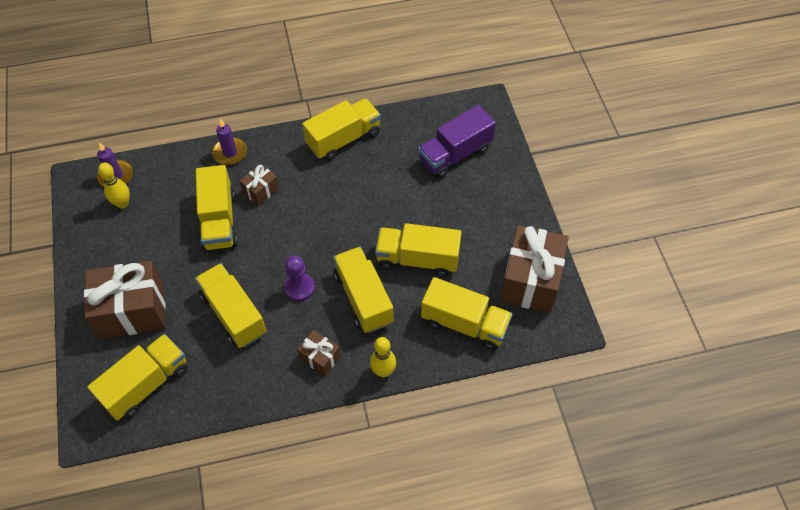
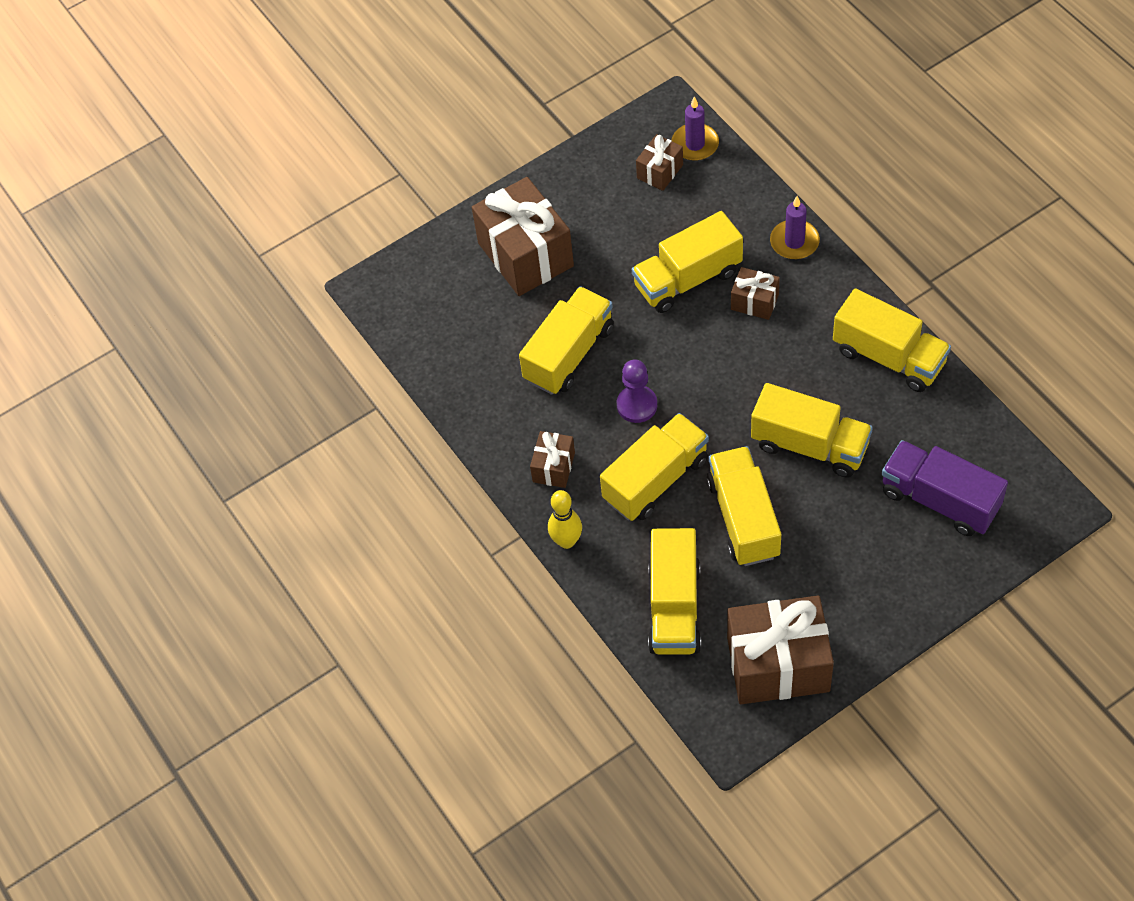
camera: 75 degrees right, 0 degrees up
yellow truck [87,334,188,421] -> yellow truck moved to [751,383,873,477]
yellow bowling pin [98,163,130,209] -> brown gift [636,134,683,191]

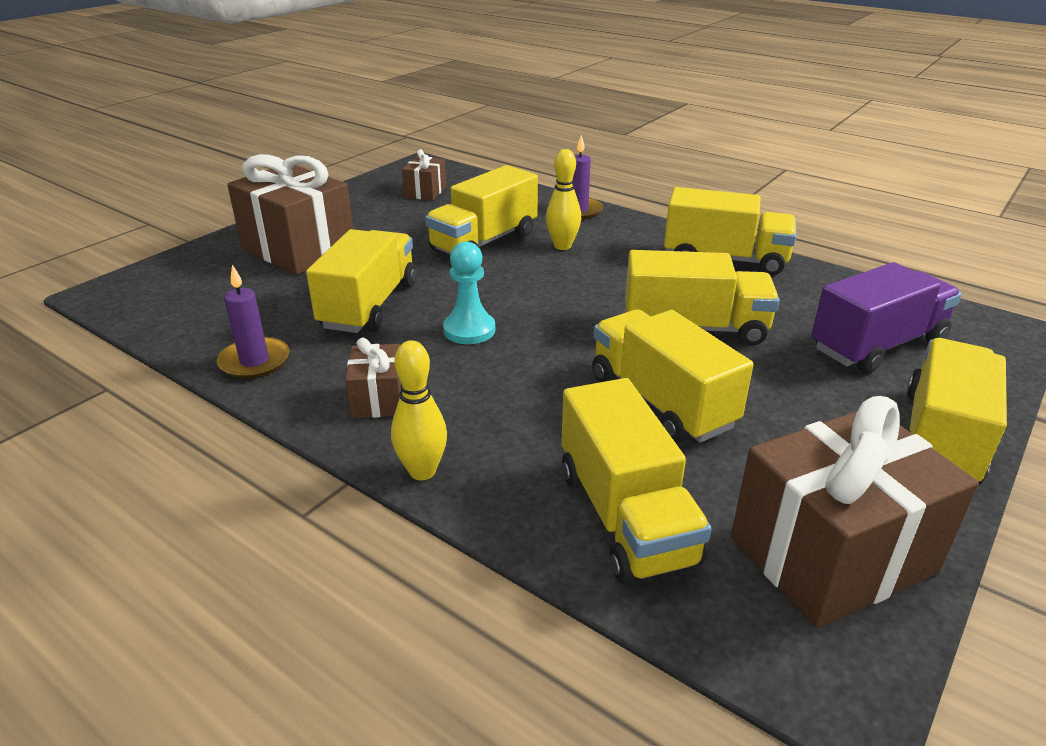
camera: 25 degrees left, 25 degrees down
yellow truck [600,413,709,521] -> yellow truck moved to [907,338,1007,485]
purple pawn [617,359,657,423] -> turquoise pawn [443,241,495,344]
purple candle [671,97,719,161] -> purple candle moved to [217,265,289,379]
brown gift [731,267,780,320] -> yellow bowling pin [546,149,581,250]
purple truck [882,440,1008,536] -> purple truck turned 135 degrees clockwise [811,262,962,373]

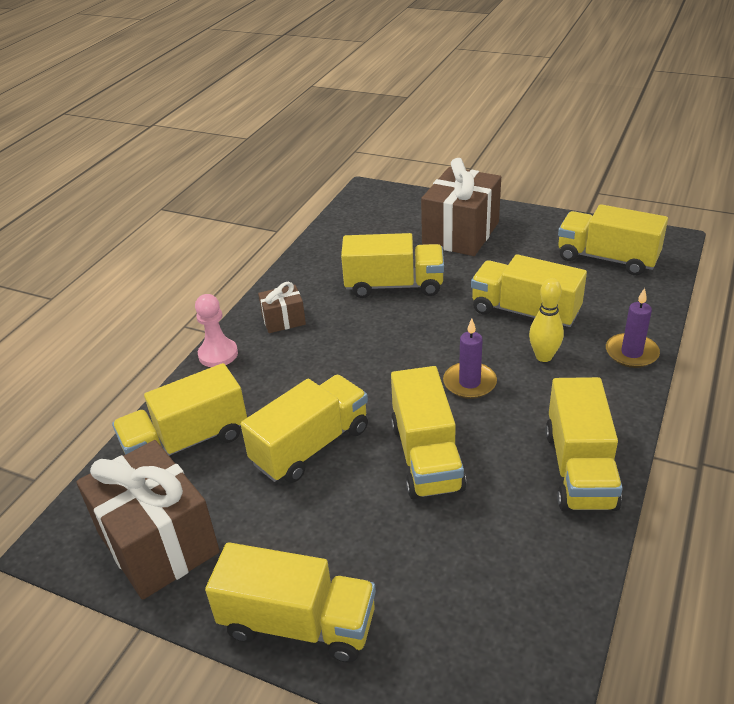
camera: 80 degrees right, 5 degrees up
purple candle [217,265,289,379] -> purple candle moved to [443,319,497,399]
yellow bowling pin [391,340,447,480] -> pink pawn [195,294,238,367]
brown gift [402,149,446,200] -> yellow truck [558,204,668,275]
turquoise pawn [443,241,495,344] -> none
purple truck [811,262,962,373] -> none

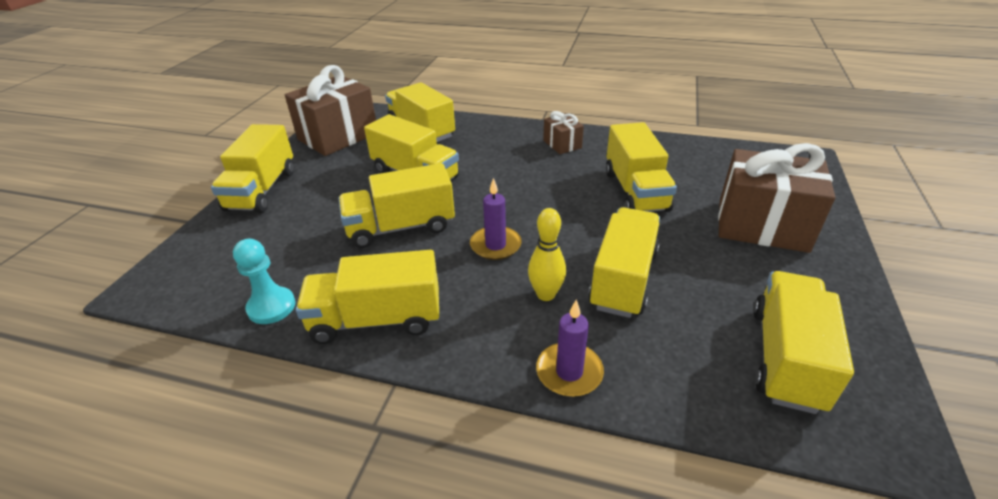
camera: 80 degrees right, 0 degrees up
pink pawn [195,294,238,367] -> none
none -> turquoise pawn [233,239,296,324]

